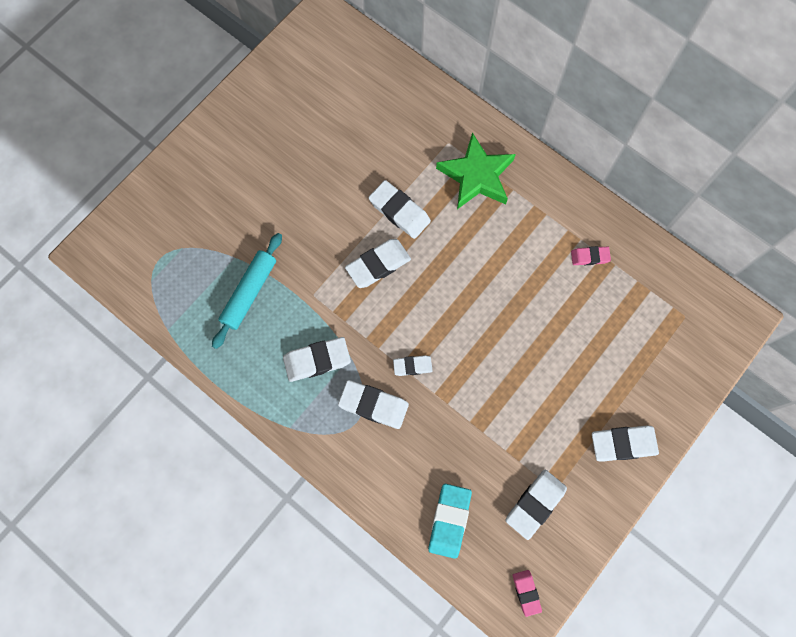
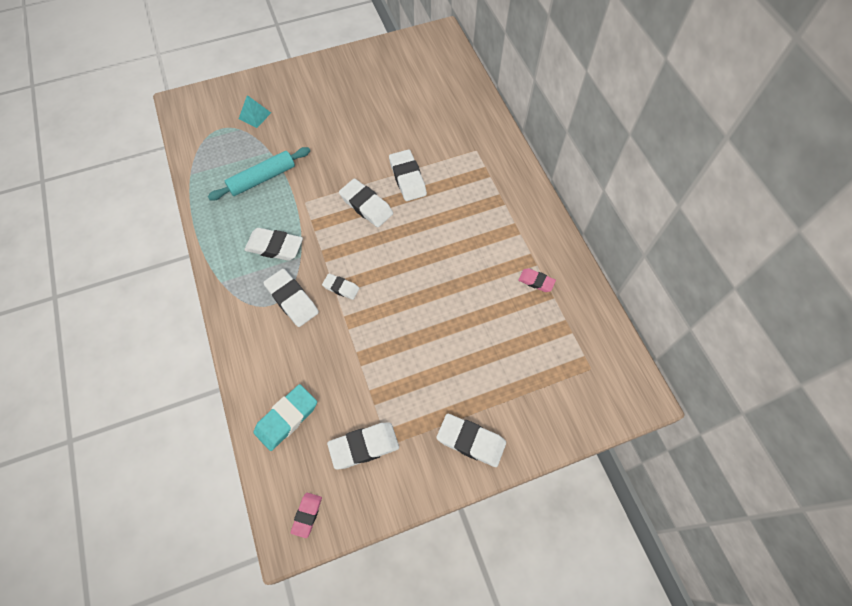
camera: 30 degrees right, 10 degrees down
white eraser [345,239,411,288] -> white eraser turned 45 degrees clockwise [339,178,393,227]
green star [436,133,516,209] -> none
none -> turquoise pyramid [239,95,271,128]

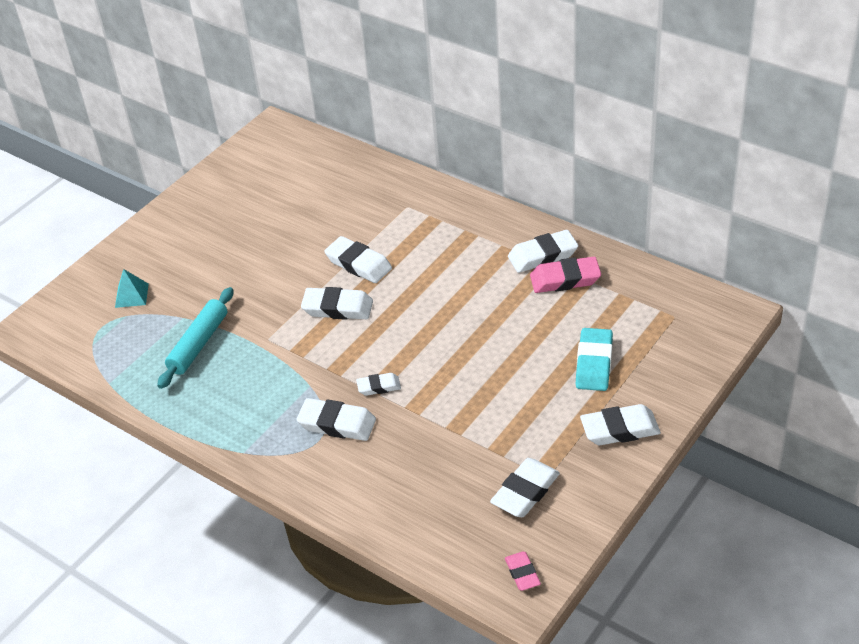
camera: 30 degrees left, 20 degrees down
white eraser [244,228,303,261] -> white eraser moved to [508,230,578,273]
turquoise eraser [253,384,317,451] -> turquoise eraser moved to [576,328,613,391]
pink eraser [518,268,556,292] -> pink eraser [530,257,601,293], size x1.70

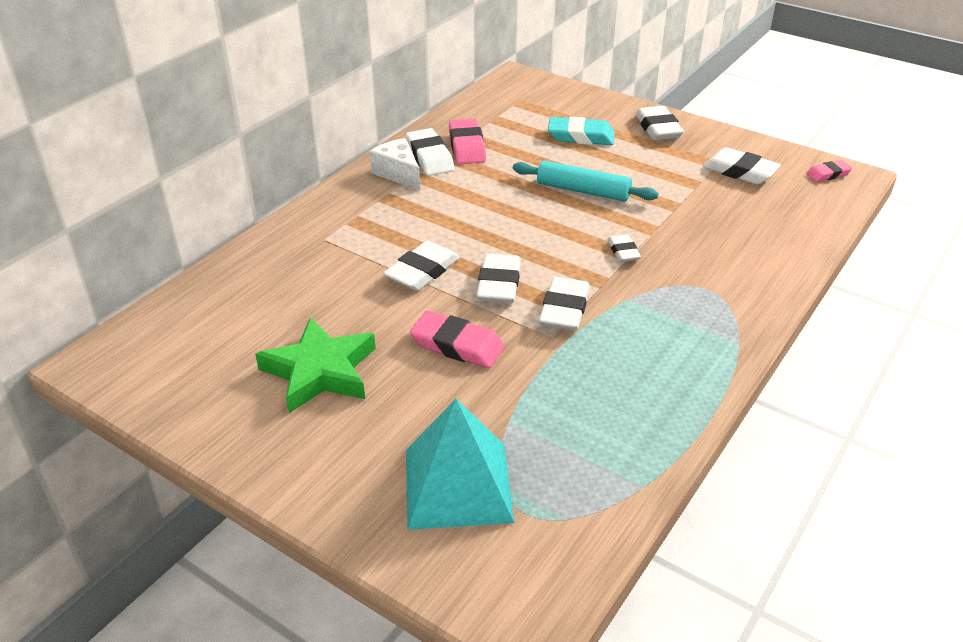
camera: 95 degrees left, 5 degrees down
turquoise pyramid [115,269,149,308] -> turquoise pyramid [406,399,514,530], size x2.11
turquoise rolling pin [157,287,234,389] -> turquoise rolling pin moved to [513,161,659,202]
white eraser [296,398,376,441] -> white eraser moved to [539,277,590,330]
none -> green star [255,317,376,413]
none -> white cheese [369,138,420,190]
none -> pink eraser [410,311,505,368]

